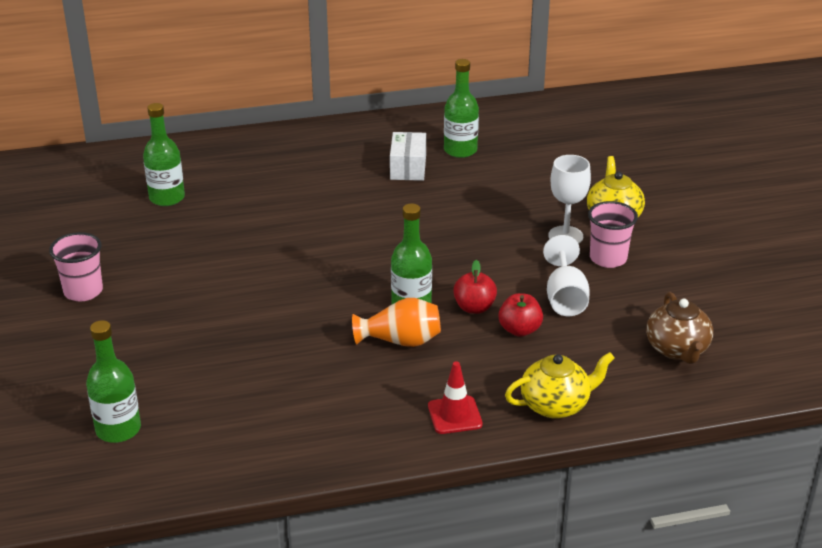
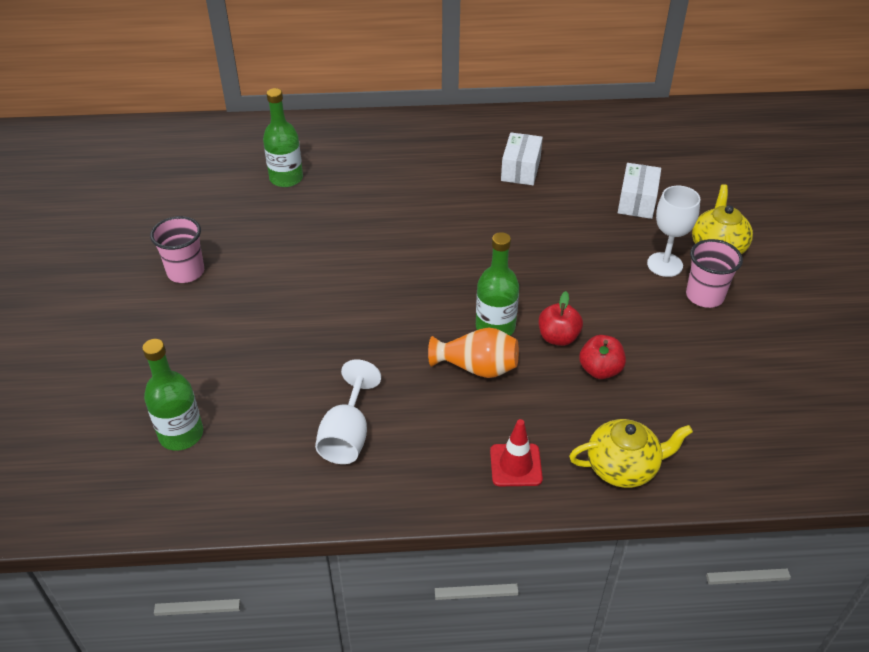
camera: 10 degrees right, 10 degrees up
green bottle [444,59,479,158] -> none
white goblet [543,235,590,316] -> white goblet moved to [315,360,381,464]
brown teapot [646,292,713,364] -> none
none -> white box [618,163,661,219]

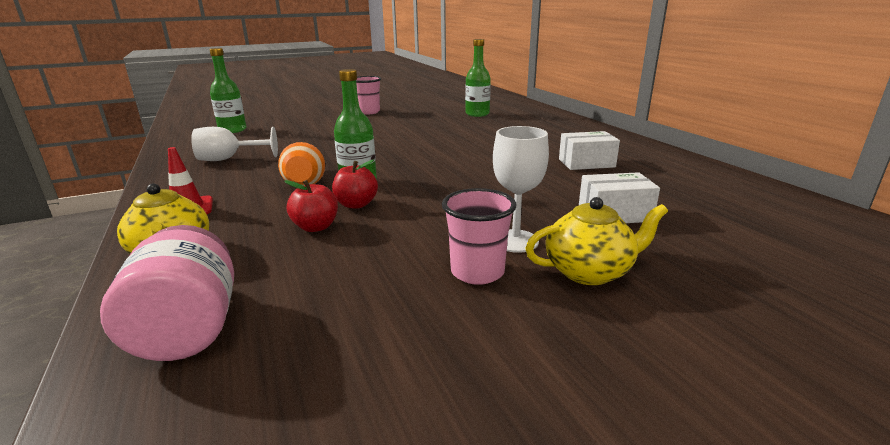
camera: 70 degrees right, 20 degrees down
none -> pink jar [100,225,234,361]

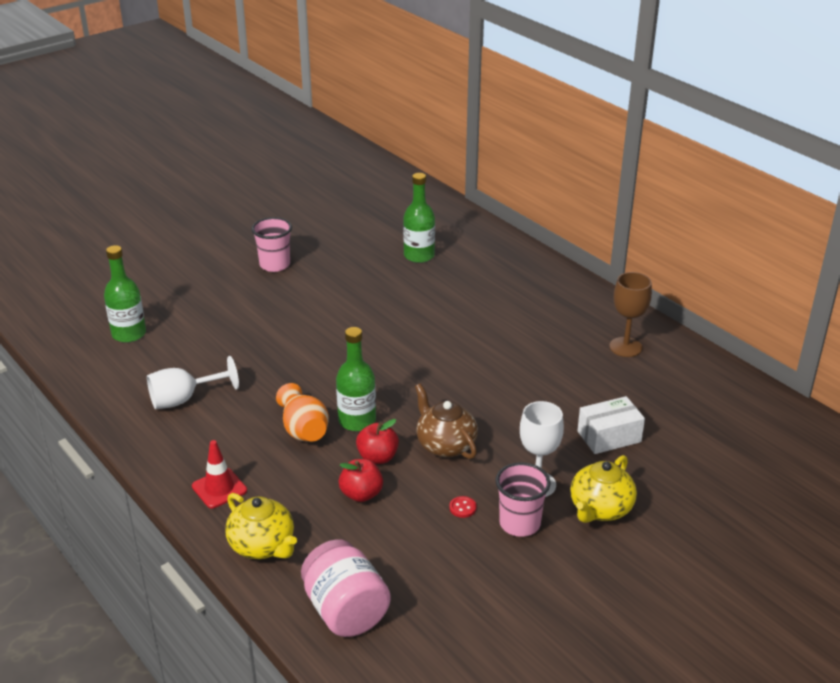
camera: 15 degrees left, 10 degrees up
yellow teapot [525,197,668,285] -> yellow teapot turned 150 degrees clockwise [570,455,637,523]
white box [559,131,620,170] -> none
none -> brown teapot [415,383,478,459]
none -> red button [449,496,477,518]
none -> brown goblet [609,272,652,357]

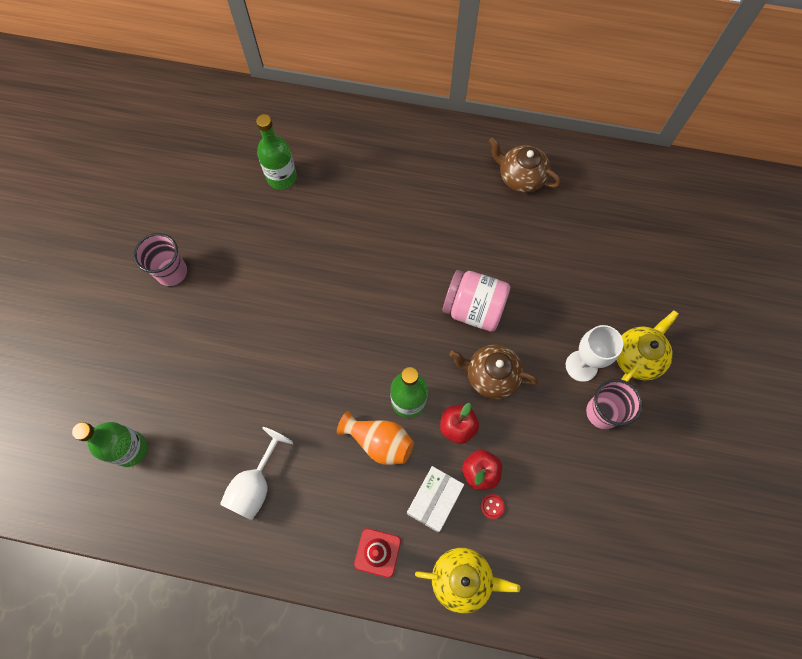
camera: 40 degrees left, 35 degrees up
pink jar [301,539,391,637] -> pink jar moved to [442,270,510,332]
red button [449,496,477,518] -> red button moved to [480,494,505,519]
yellow teapot [570,455,637,523] -> yellow teapot turned 135 degrees counterclockwise [617,310,679,382]
white box [577,396,645,454] -> white box moved to [407,466,464,532]
brown goblet [609,272,652,357] -> brown teapot [489,137,561,193]

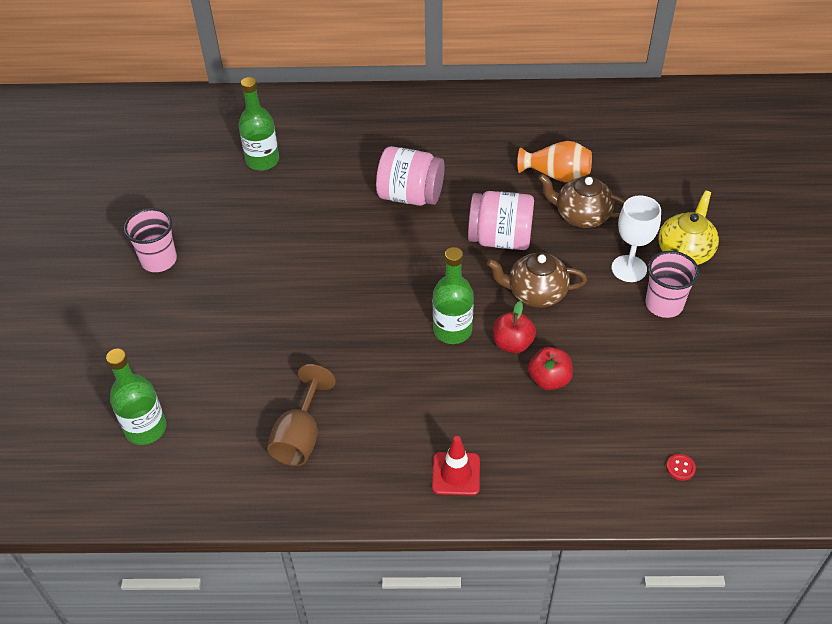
camera: 10 degrees left, 20 degrees down
white goblet [220,427,293,520] -> brown goblet [267,364,336,466]
orange vase [337,411,414,465] -> orange vase moved to [517,141,592,182]
white box [407,466,464,532] -> none
yellow teapot [415,548,520,614] -> none
red button [480,494,505,519] -> red button moved to [666,454,696,481]
brown teapot [489,137,561,193] -> brown teapot moved to [538,174,625,228]
none -> pink jar [376,146,444,206]

